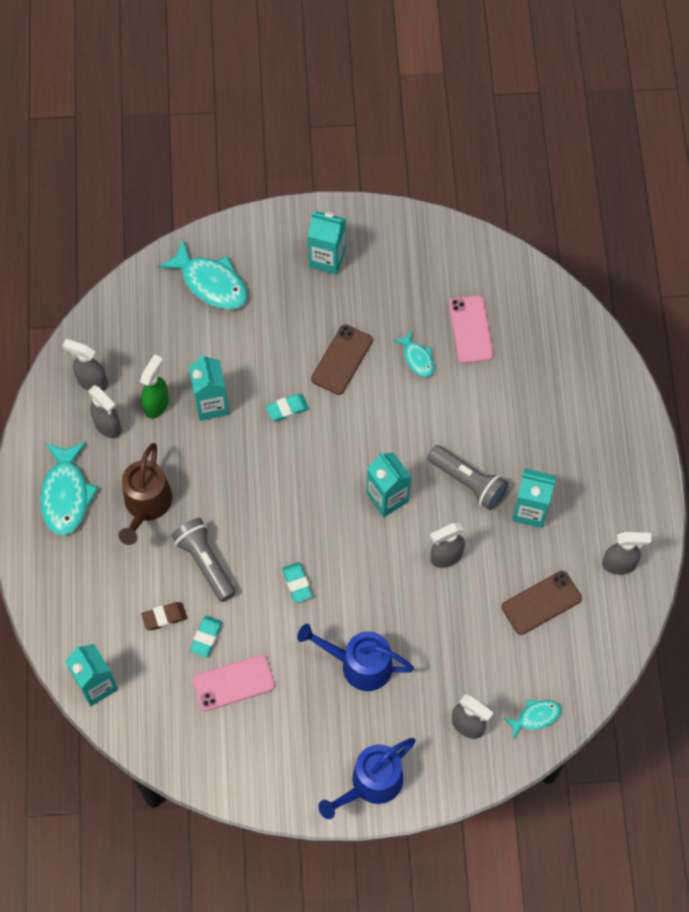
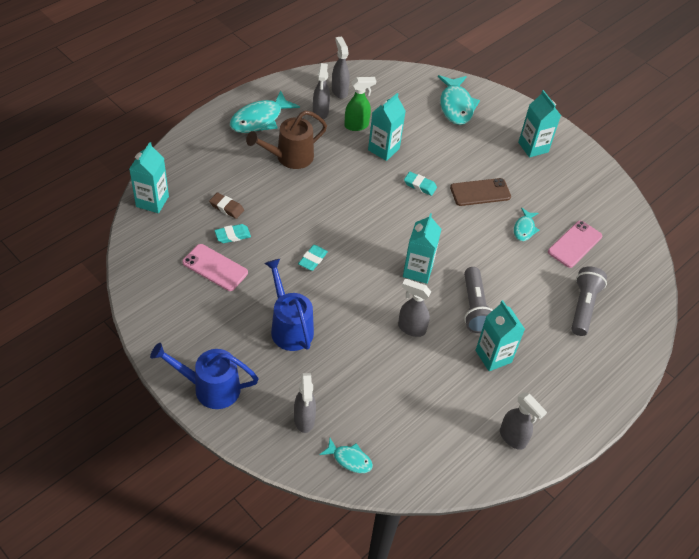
camera: 45 degrees right, 15 degrees down
grey flashlight [171,518,236,602] -> grey flashlight moved to [571,267,607,336]
brown phone [502,571,582,635] -> none

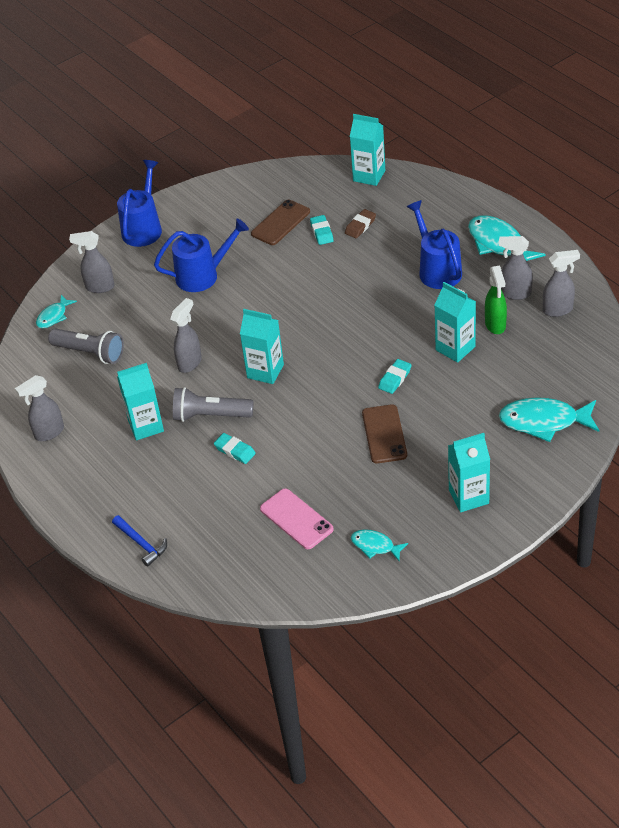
camera: 105 degrees right, 5 degrees down
pink phone [182,244,248,291] -> brown phone [251,200,310,245]
brown watering can [246,110,327,169] -> blue watering can [406,200,462,289]
turquoise eraser [298,245,328,271] -> turquoise eraser moved to [214,433,256,464]
turquoise fish [514,208,539,241] -> turquoise fish moved to [351,529,408,561]
grey flashlight [571,267,607,336] -> grey flashlight moved to [48,329,124,364]
none -> blue hammer [112,515,167,567]

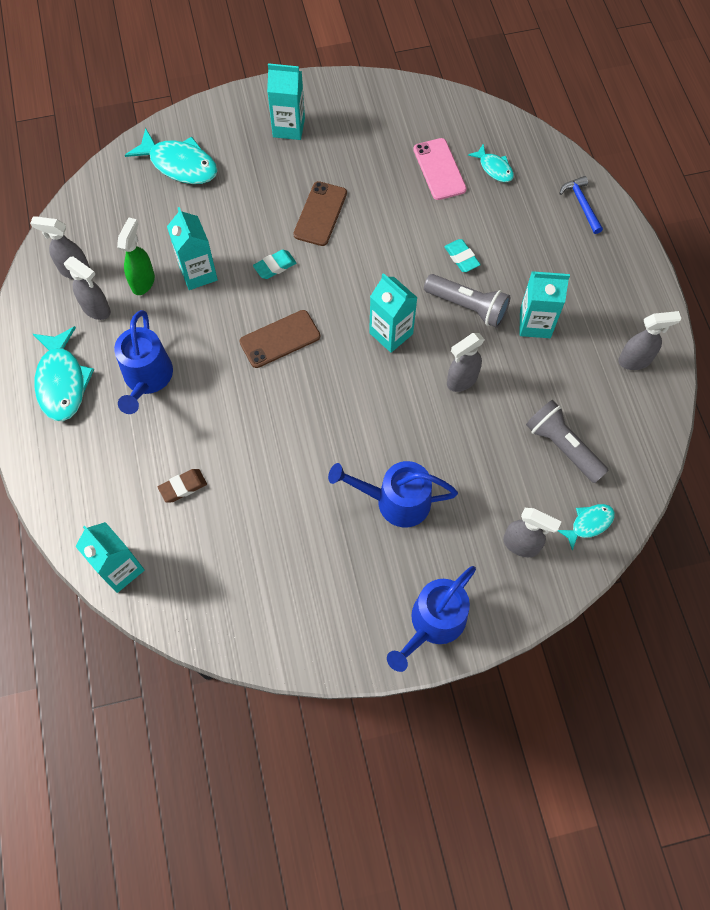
camera: 160 degrees left, 20 degrees up
brown phone [251,200,310,245] -> brown phone moved to [239,310,320,368]
turquoise eraser [310,215,334,245] -> none
turquoise fish [351,529,408,561] -> turquoise fish moved to [468,144,514,182]

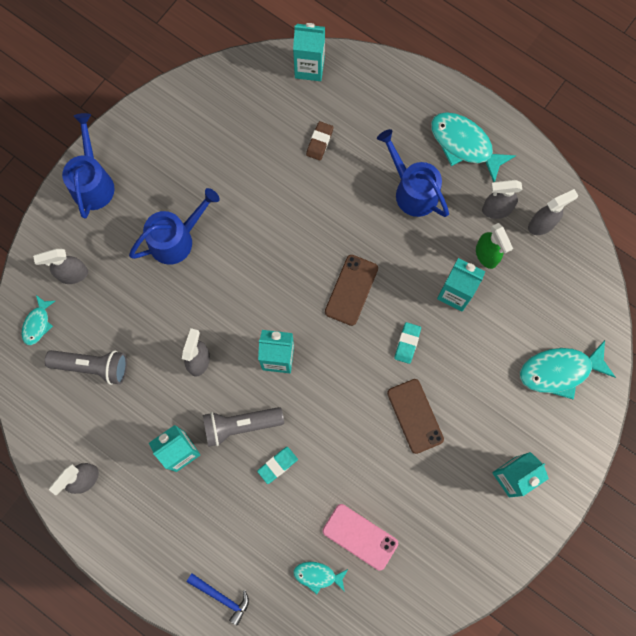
camera: 140 degrees right, 10 degrees up
turquoise eraser [444,239,481,272] -> turquoise eraser turned 60 degrees counterclockwise [257,447,298,484]

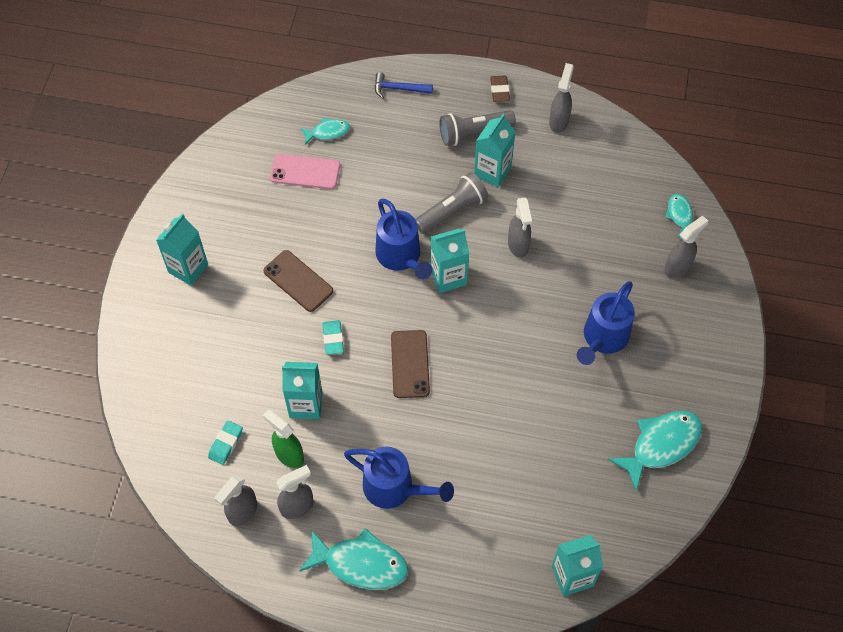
camera: 155 degrees right, 15 degrees down
grey flashlight [45,350,127,385] -> grey flashlight moved to [439,110,516,146]
blue watering can [62,113,115,219] -> blue watering can moved to [375,199,432,280]
turquoise eraser [257,447,298,484] -> turquoise eraser moved to [208,420,243,465]
brown eraser [306,121,333,161] -> brown eraser moved to [490,76,510,102]
turquoise fish [520,340,616,400] -> turquoise fish moved to [608,411,702,491]

